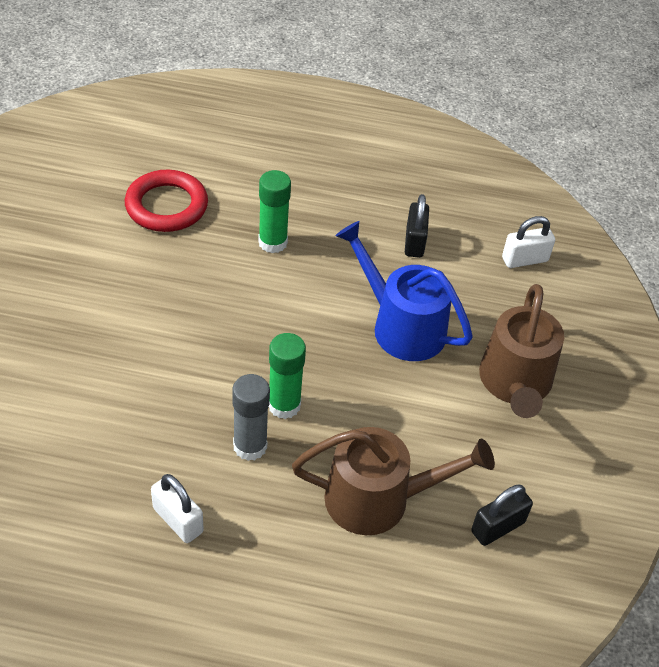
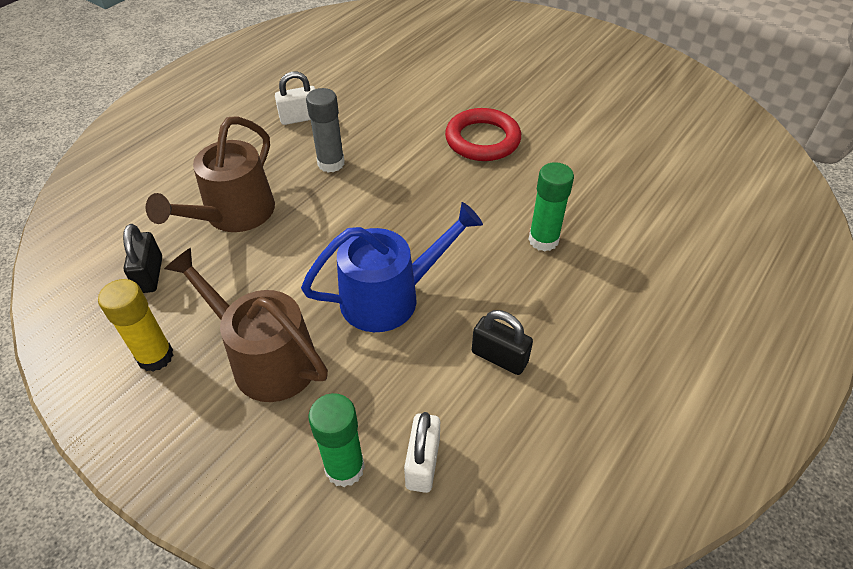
camera: 120 degrees right, 0 degrees up
red ring [125,170,208,232] -> red ring moved to [445,108,521,161]
green glue stick [269,333,306,419] -> green glue stick moved to [308,393,365,487]
none -> yellow glue stick [98,279,174,372]

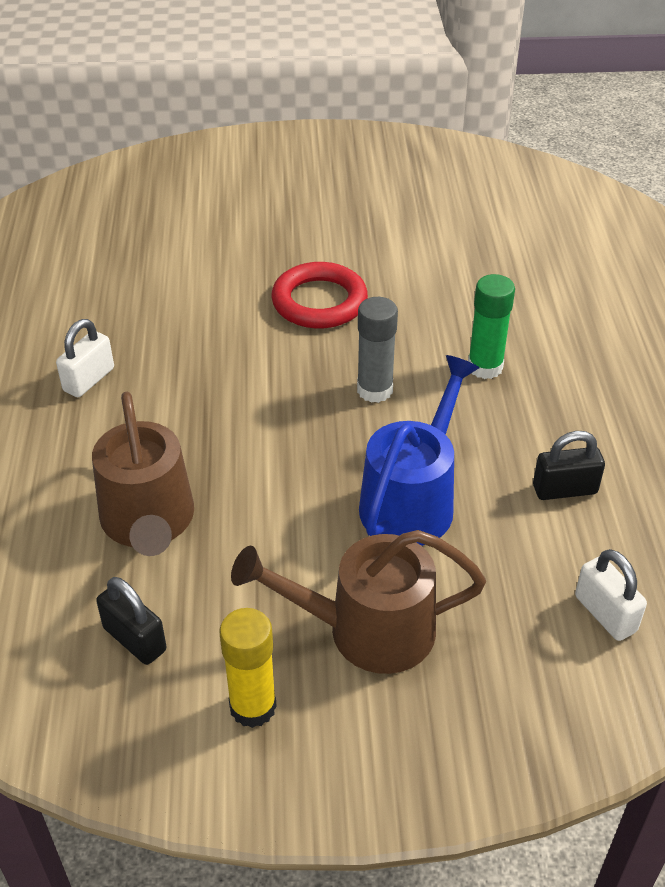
camera: 40 degrees left, 5 degrees down
grey glue stick [306,88,345,173] -> grey glue stick moved to [357,297,398,403]
green glue stick [308,393,365,487] -> none

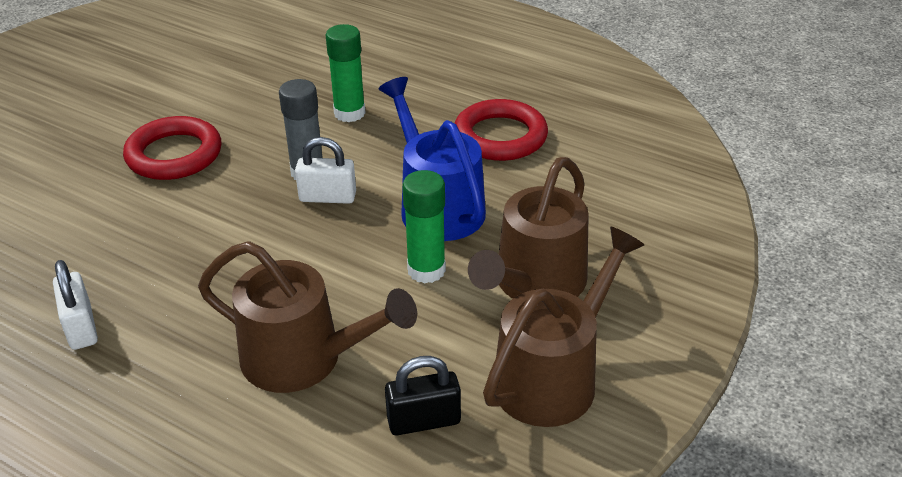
camera: 55 degrees left, 5 degrees down
yellow glue stick [219,608,277,728] -> brown watering can [483,226,644,427]
black padlock [533,431,605,500] -> red ring [455,99,548,161]
white padlock [575,549,647,641] -> white padlock moved to [295,137,356,204]
none -> green glue stick [402,170,446,283]

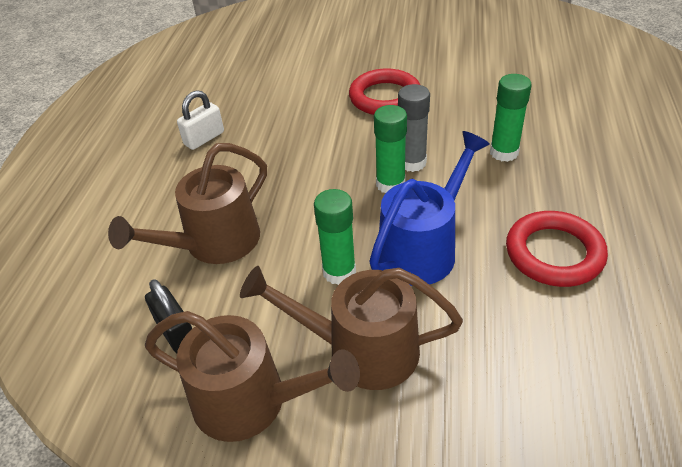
camera: 70 degrees right, 5 degrees up
brown watering can [198,241,417,393] -> brown watering can turned 45 degrees clockwise [108,143,267,264]
white padlock [295,137,356,204] -> green glue stick [374,105,407,193]

